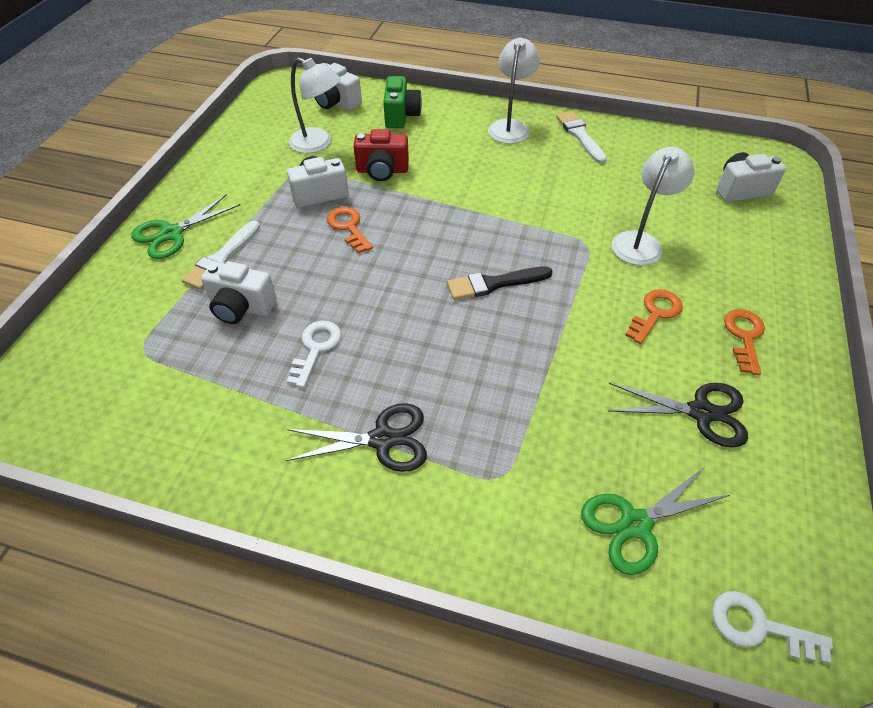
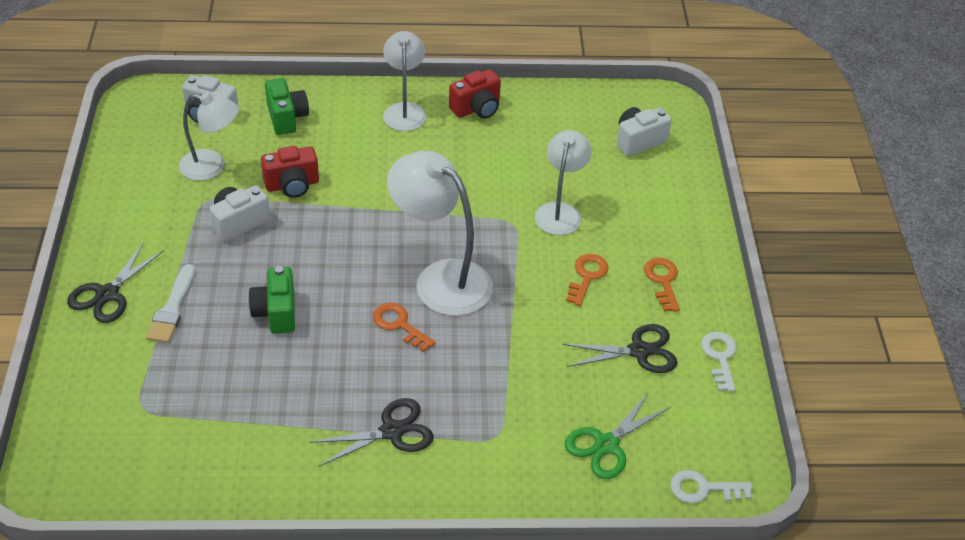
camera: 20 degrees left, 5 degrees down
green scissors [131,194,240,259] -> black scissors [67,242,164,323]
white camera [201,261,277,324] -> none
white key [287,321,341,388] -> white key moved to [701,332,737,392]
orange key [327,207,373,254] -> orange key moved to [373,303,436,352]
black brush [447,266,553,300] -> white lamp [387,151,493,316]
white brush [556,111,607,164] -> red camera [449,69,501,119]
none -> green camera [248,266,295,334]

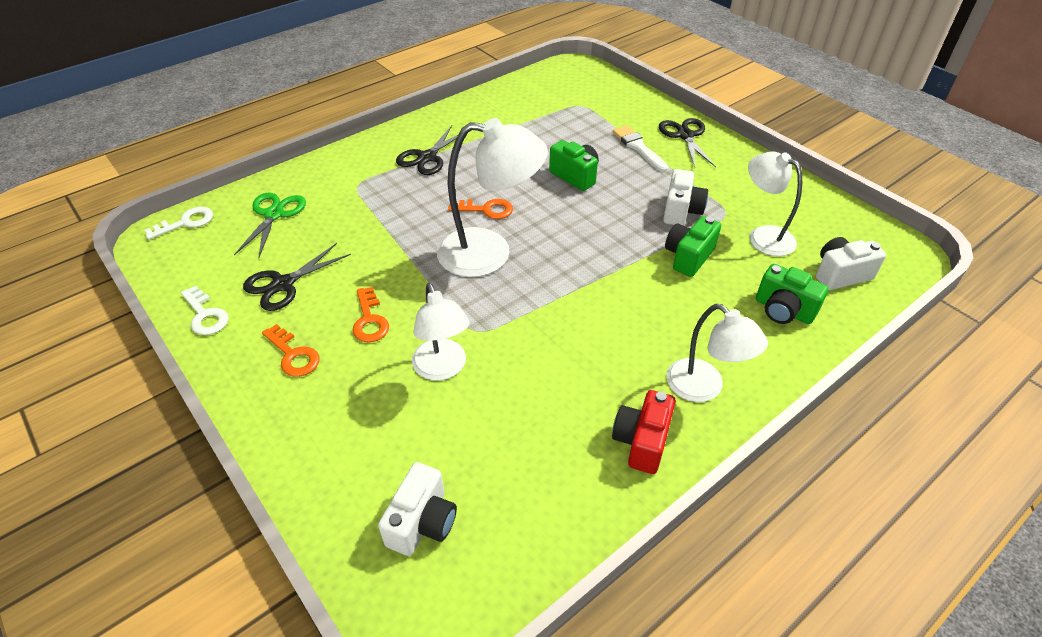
camera: 145 degrees right, 0 degrees up
white lamp [179,93,239,181] -> white lamp turned 75 degrees clockwise [748,151,802,256]
red camera [261,146,319,198] -> green camera [665,216,721,277]

